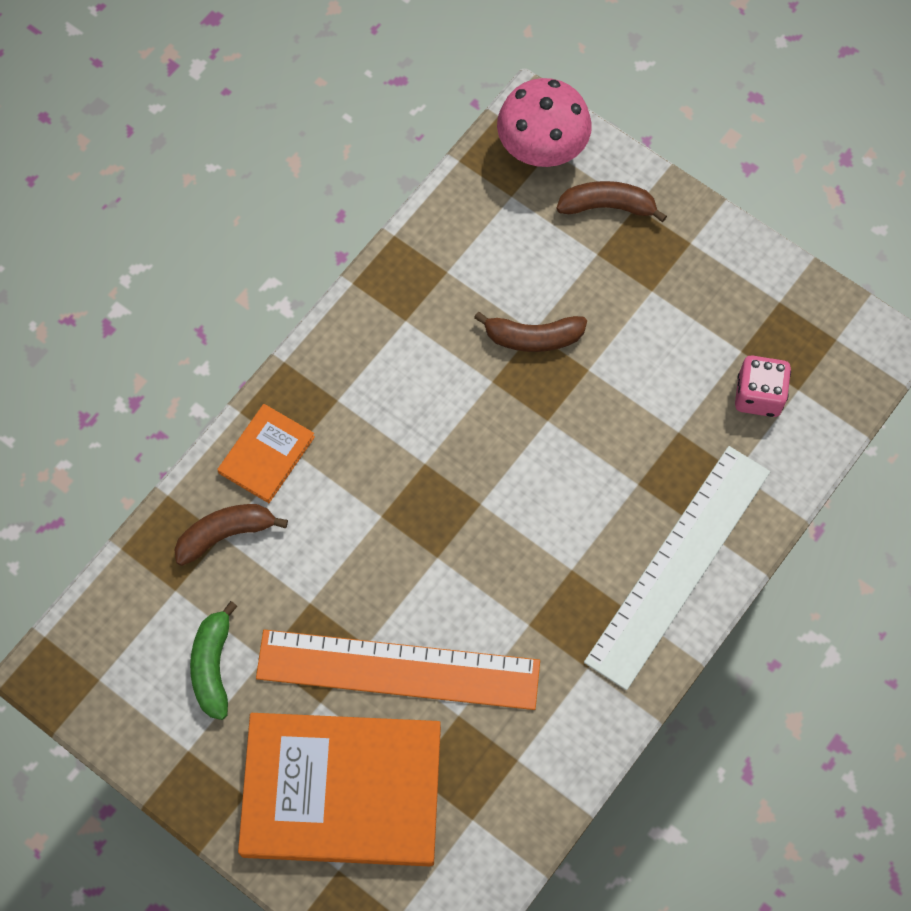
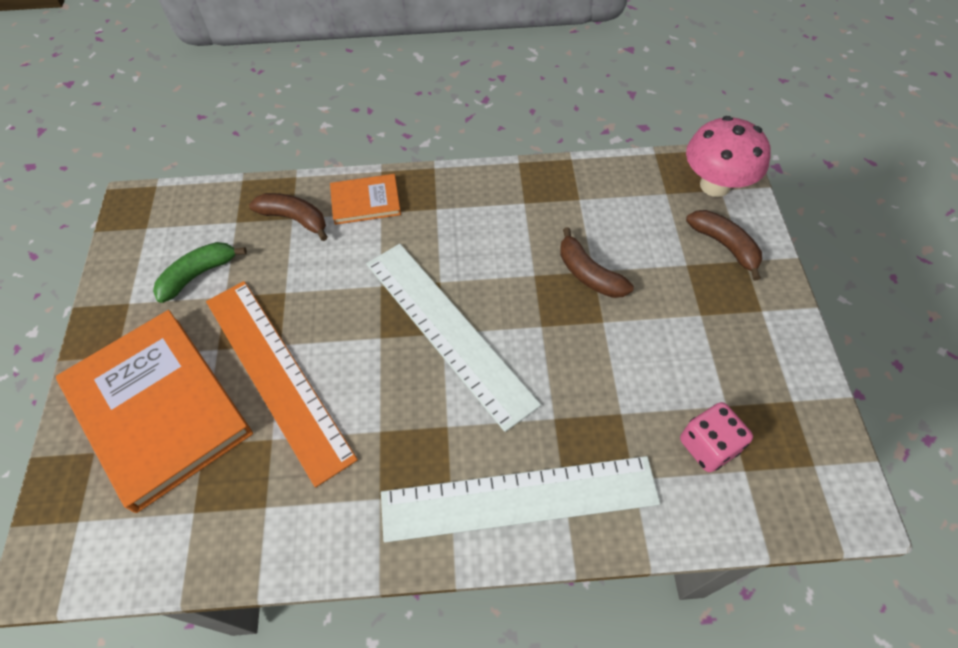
camera: 50 degrees right, 10 degrees down
none -> white ruler [366,244,541,432]

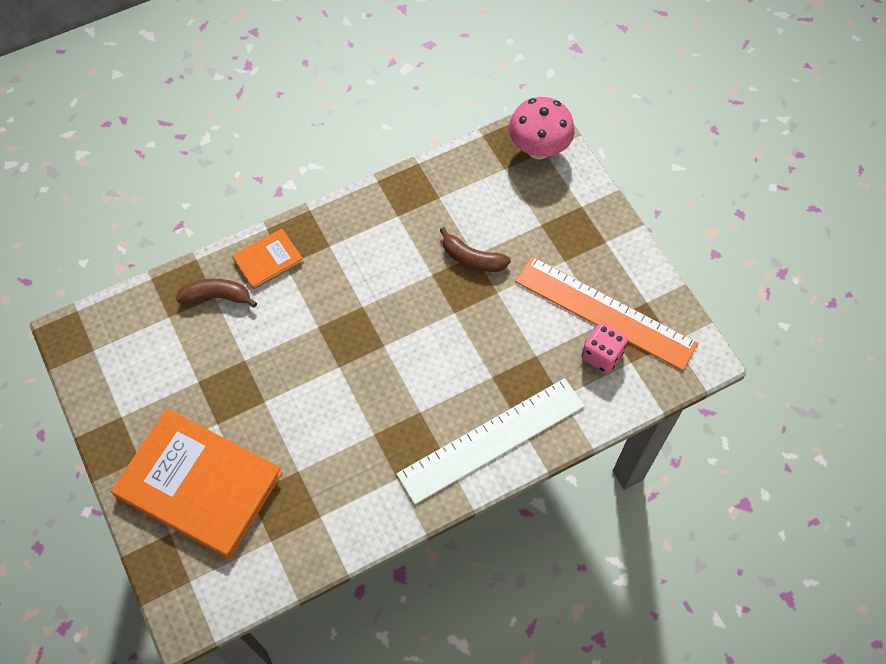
camera: 25 degrees left, 5 degrees up
green banana [153,242,247,303] -> none
orange ruler [206,281,358,487] -> orange ruler moved to [515,257,698,371]
white ruler [366,244,541,432] -> none
brown banana [686,210,762,280] -> none

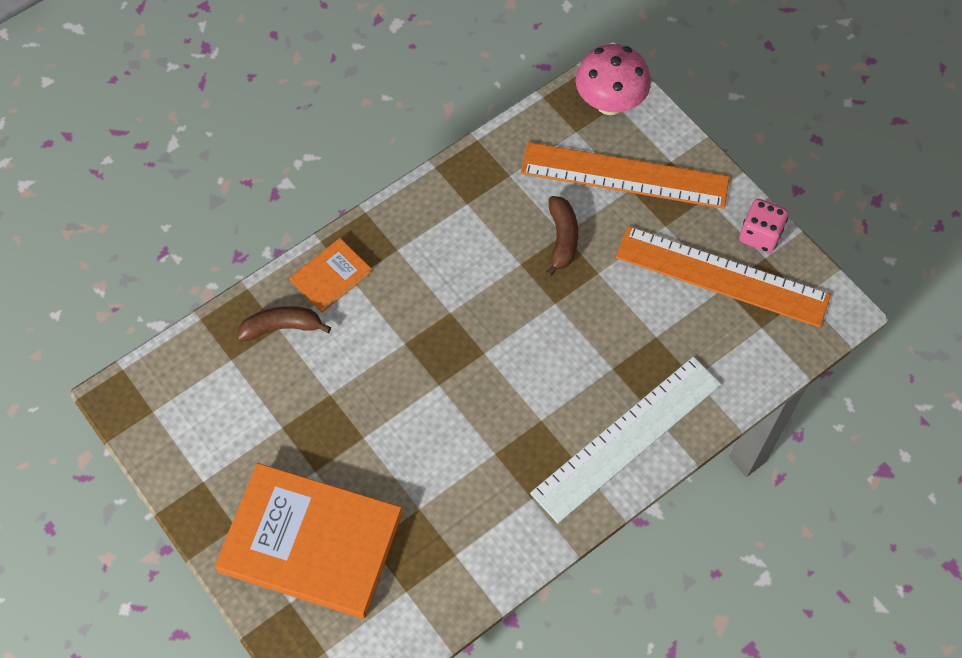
camera: 10 degrees left, 0 degrees up
brown banana [439,227,511,272] -> brown banana turned 105 degrees counterclockwise [546,196,578,277]
pink dice [581,323,628,373] -> pink dice moved to [739,199,789,253]
none -> orange ruler [521,142,729,209]

